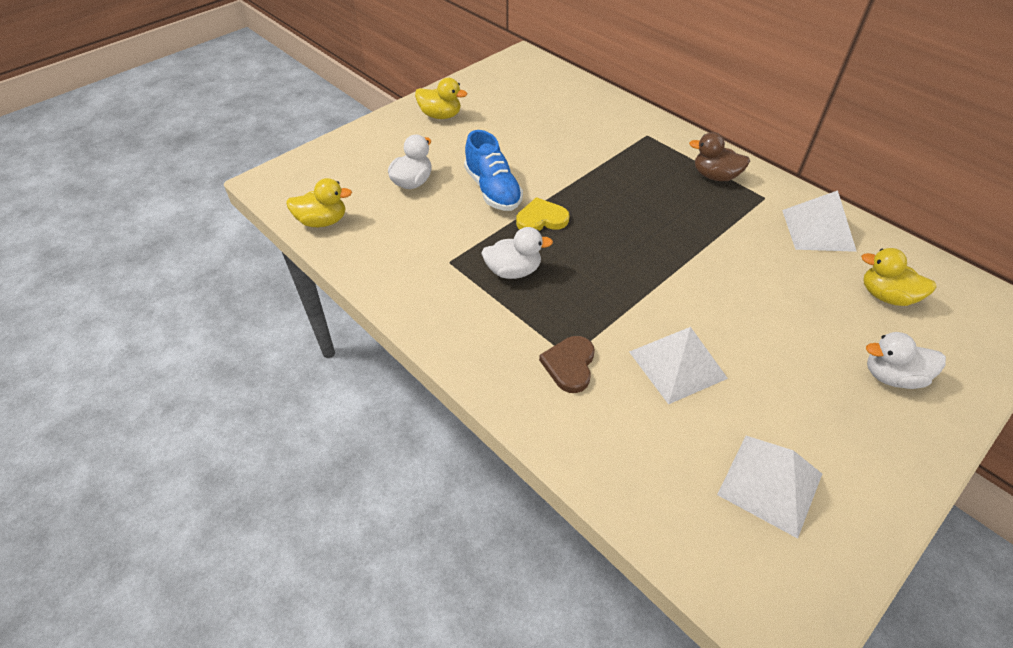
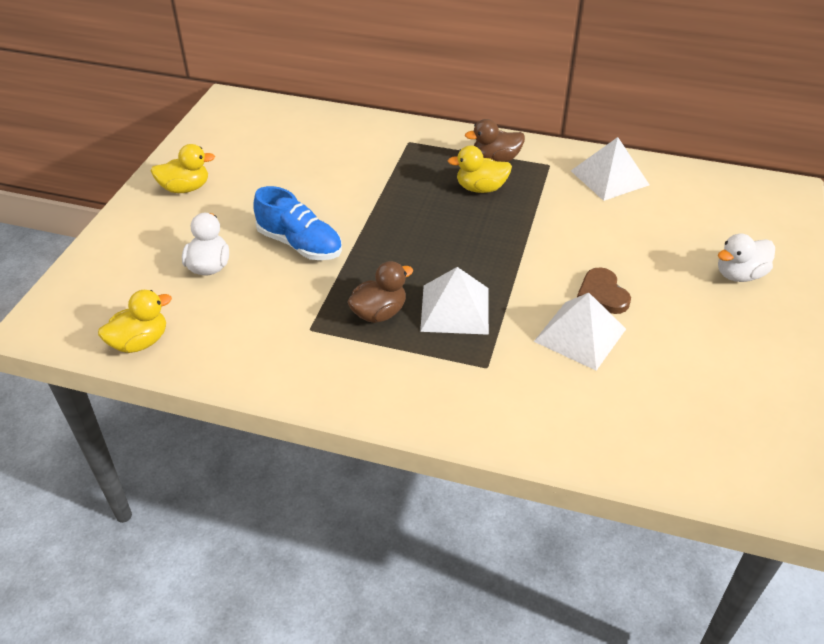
camera: 30 degrees left, 5 degrees down
white duck [481,227,553,279] -> brown duck [348,261,413,323]
yellow heart [516,197,569,231] -> none
brown heart [539,336,595,393] -> brown heart moved to [577,267,631,314]
white pyramid [717,436,822,539] -> white pyramid moved to [420,267,489,335]
yellow duck [861,248,937,306] -> yellow duck moved to [448,145,512,193]

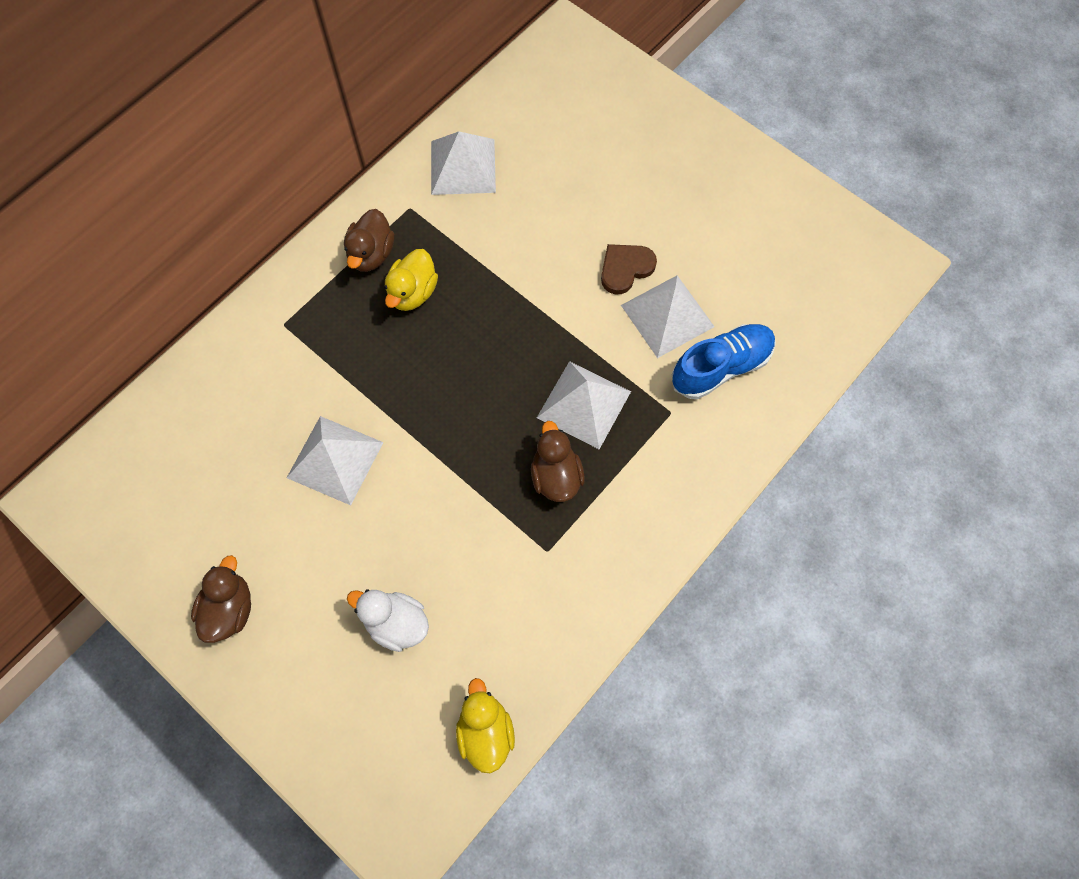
camera: 65 degrees left, 25 degrees up
yellow duck [150,144,215,193] -> brown duck [191,555,251,643]
blue shoe [253,186,342,260] -> blue shoe moved to [672,324,776,399]
brown heart [577,267,631,314] -> brown heart turned 135 degrees clockwise [601,244,657,295]
white duck [718,234,775,282] -> none
none -> white pyramid [287,416,384,505]

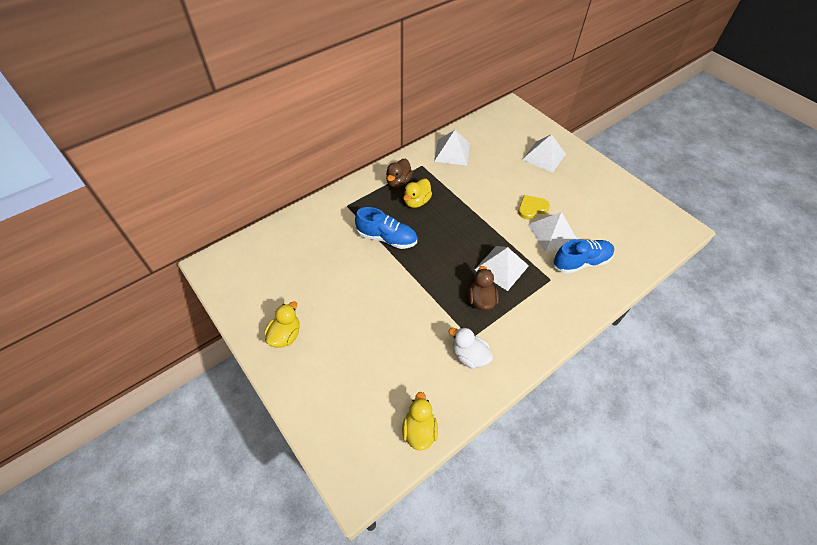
camera: 10 degrees right, 15 degrees down
brown duck [191,555,251,643] -> yellow duck [264,302,300,347]
white pyramid [287,416,384,505] -> white pyramid moved to [522,134,566,173]
white duck [347,589,429,652] -> white duck moved to [448,327,493,369]
brown heart [601,244,657,295] -> yellow heart [518,195,550,220]
none -> blue shoe [355,207,417,249]

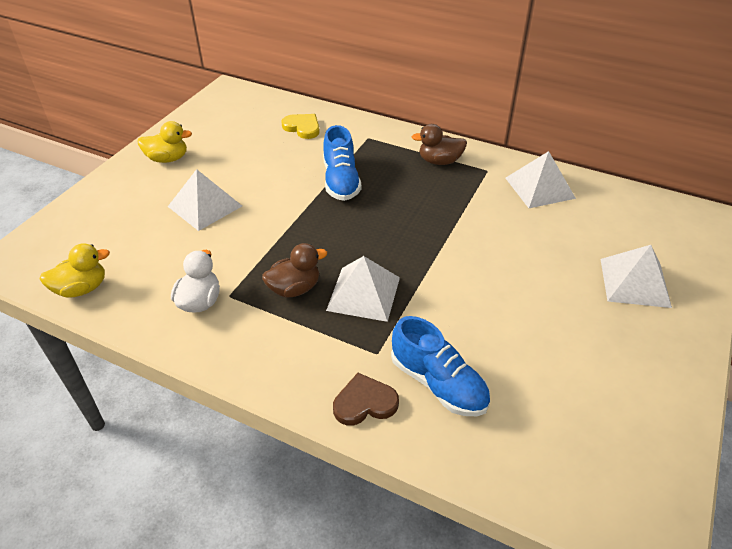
camera: 65 degrees right, 10 degrees down
yellow duck [403,179,432,208] -> none
yellow heart [518,195,550,220] -> yellow heart moved to [281,114,320,139]
white pyramid [528,212,577,252] -> white pyramid moved to [168,169,242,231]
none -> brown heart [333,373,399,426]

